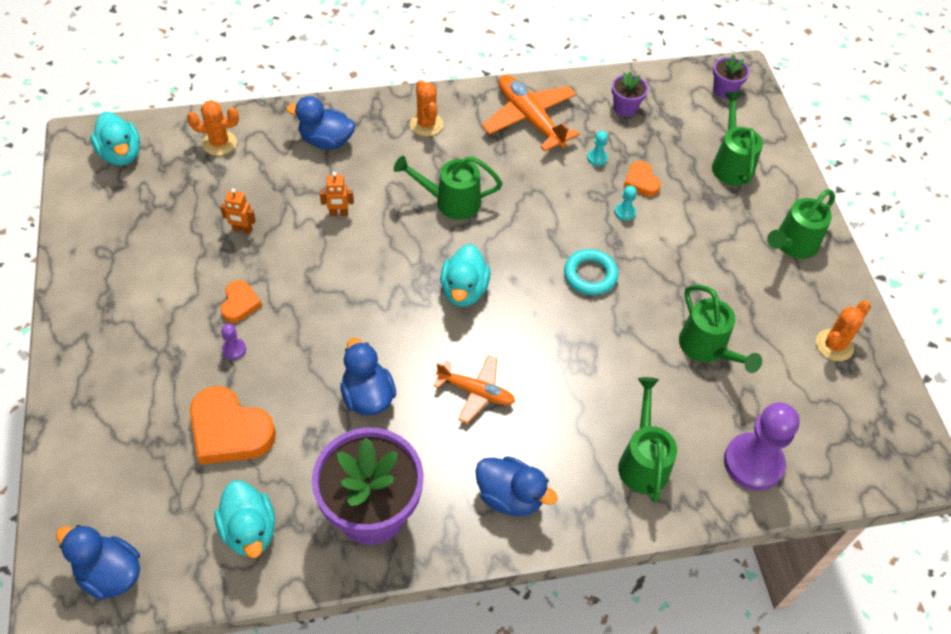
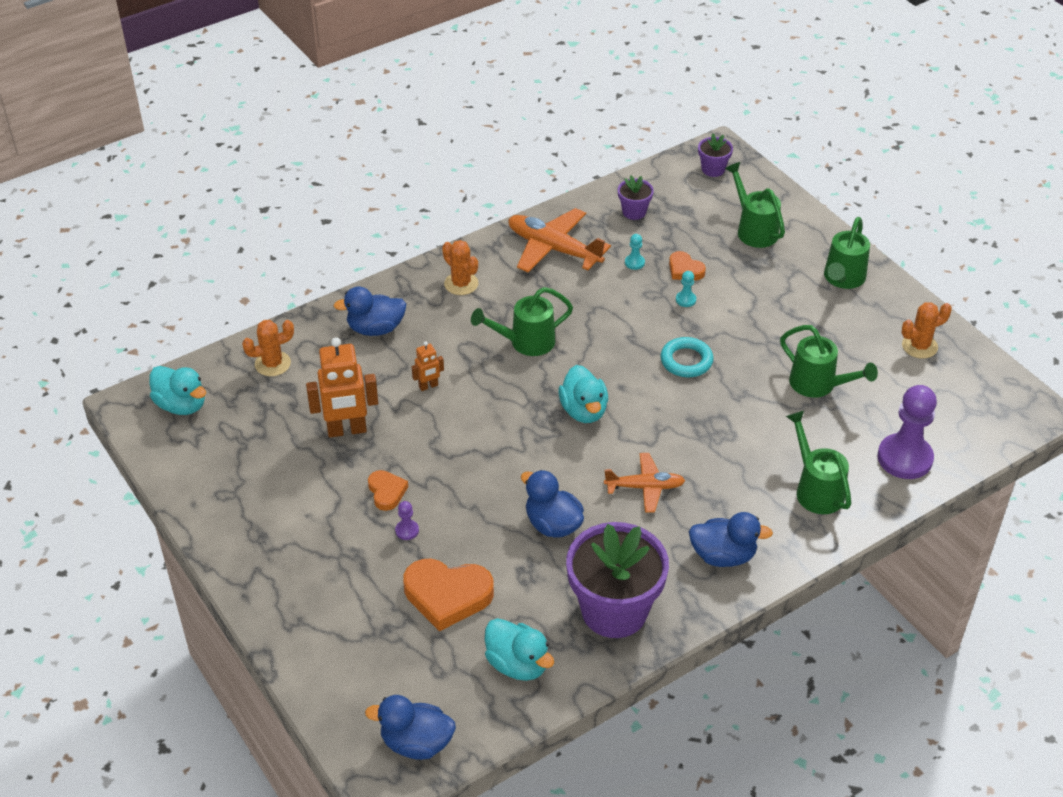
camera: 20 degrees left, 10 degrees down
orange robot [220,188,256,234] -> orange robot [306,337,378,438], size x2.01
orange cactus [816,301,871,361] -> orange cactus turned 45 degrees clockwise [901,302,952,359]

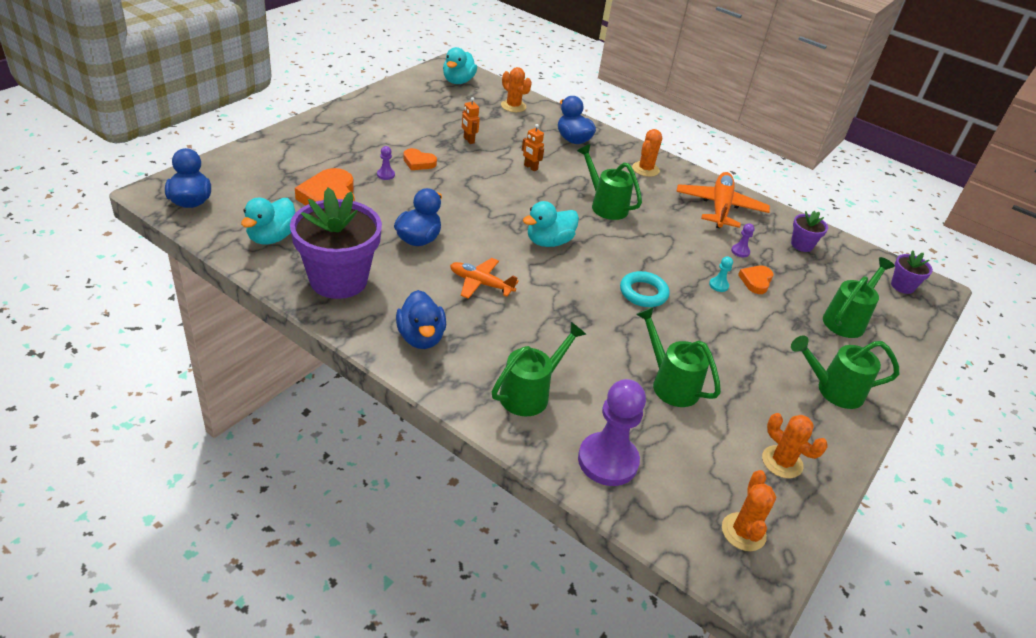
camera: 65 degrees right, 5 degrees down
orange robot [306,337,378,438] -> orange robot [462,97,480,144], size x0.50
orange heart [368,470,408,511] -> orange heart turned 60 degrees clockwise [403,148,437,170]
orange plane [604,453,685,513] -> orange plane turned 135 degrees clockwise [450,258,519,299]
turquoise pawn [625,234,645,270] -> purple pawn [731,223,754,257]
green watering can [780,325,878,398] -> green watering can turned 120 degrees clockwise [636,307,721,407]
none -> orange cactus [722,470,776,551]

